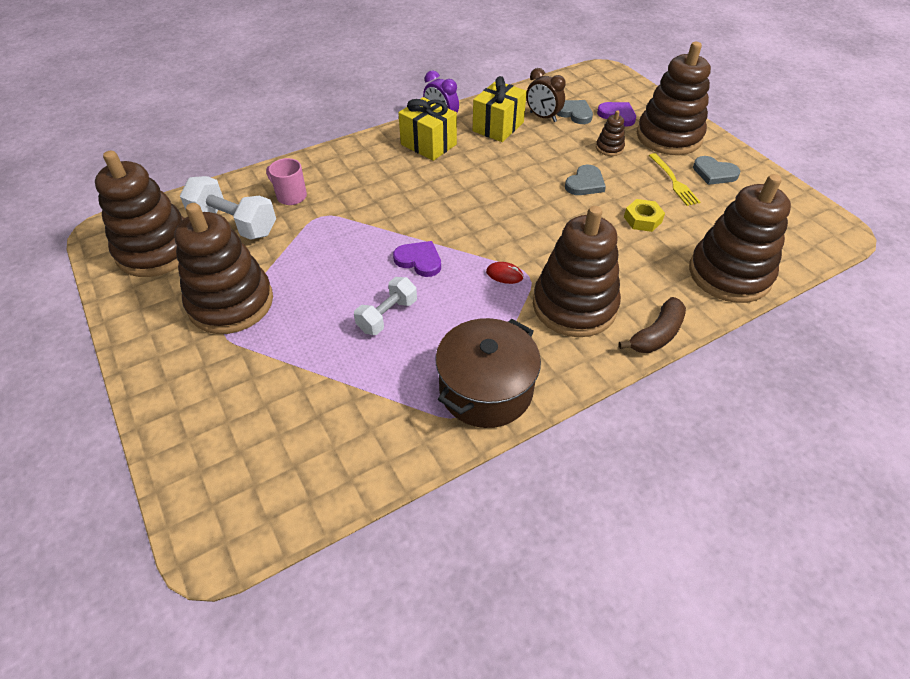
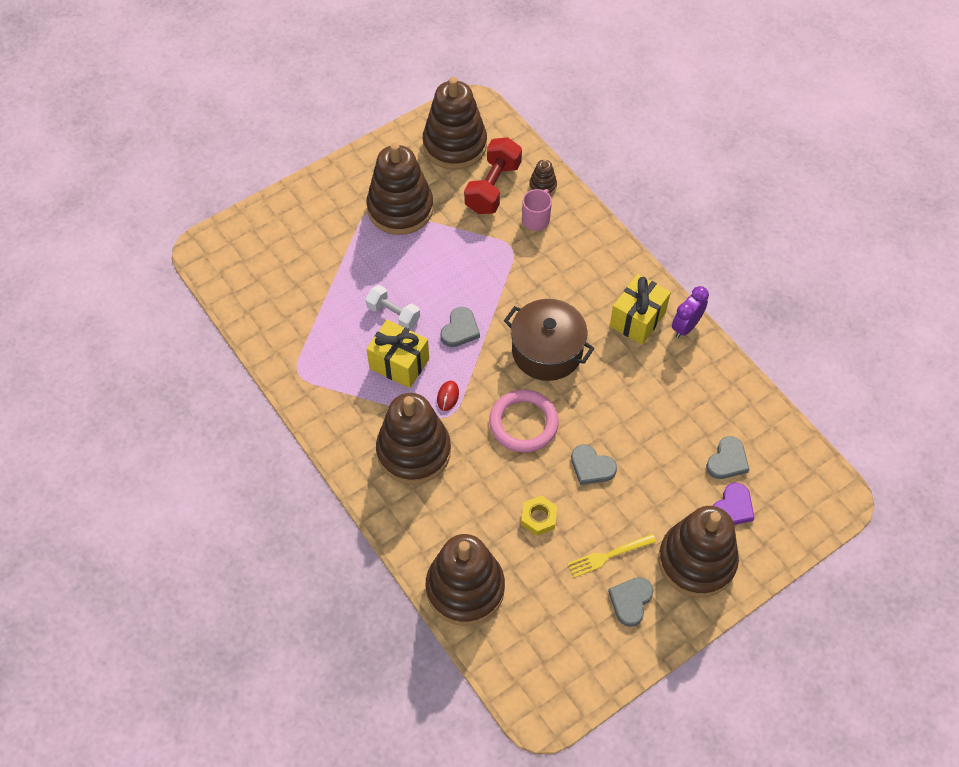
camera: 85 degrees right, 10 degrees up
white dumbbell [180,176,276,240] -> red dumbbell [464,137,522,214]
purple heart [393,241,441,277] -> grey heart [440,307,480,347]
brown pot [436,318,541,428] -> brown pot moved to [504,299,595,381]
yellow gift [473,76,527,142] -> yellow gift moved to [366,320,429,388]
brown clock [526,68,566,122] -> none
brown stacking toy [596,110,625,156] -> brown stacking toy moved to [529,159,557,195]
brown banana [619,297,686,353] -> none
none -> pink ring [489,389,559,453]

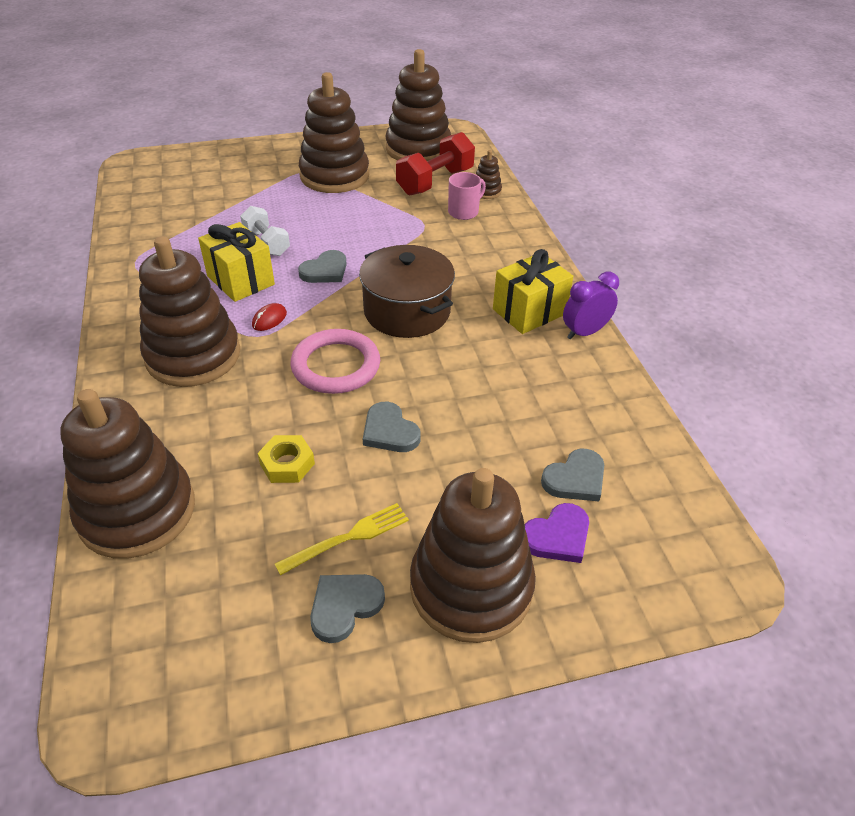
camera: 20 degrees right, 15 degrees down
yellow fork [567,534,657,578] -> yellow fork turned 150 degrees clockwise [275,503,409,576]

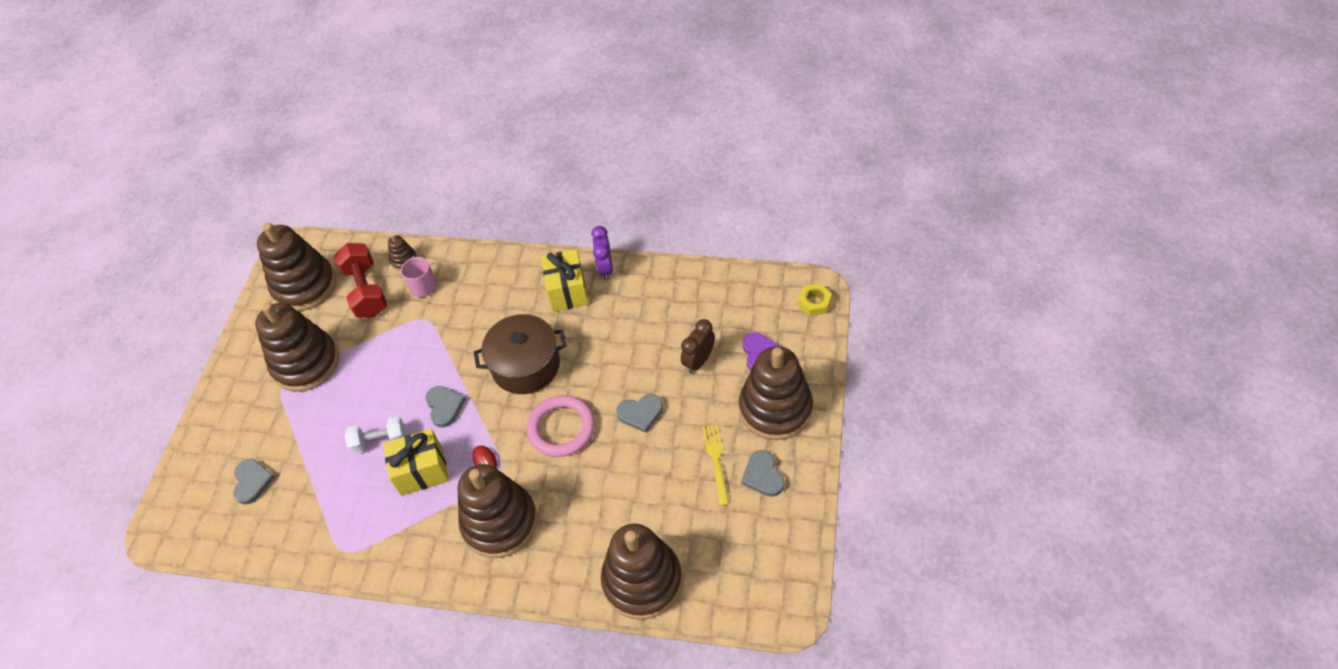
camera: 60 degrees left, 10 degrees up
yellow nut [258,435,315,483] -> yellow nut moved to [797,283,832,316]
grey heart [541,449,604,501] -> grey heart moved to [233,459,275,504]
none -> brown clock [681,319,715,374]

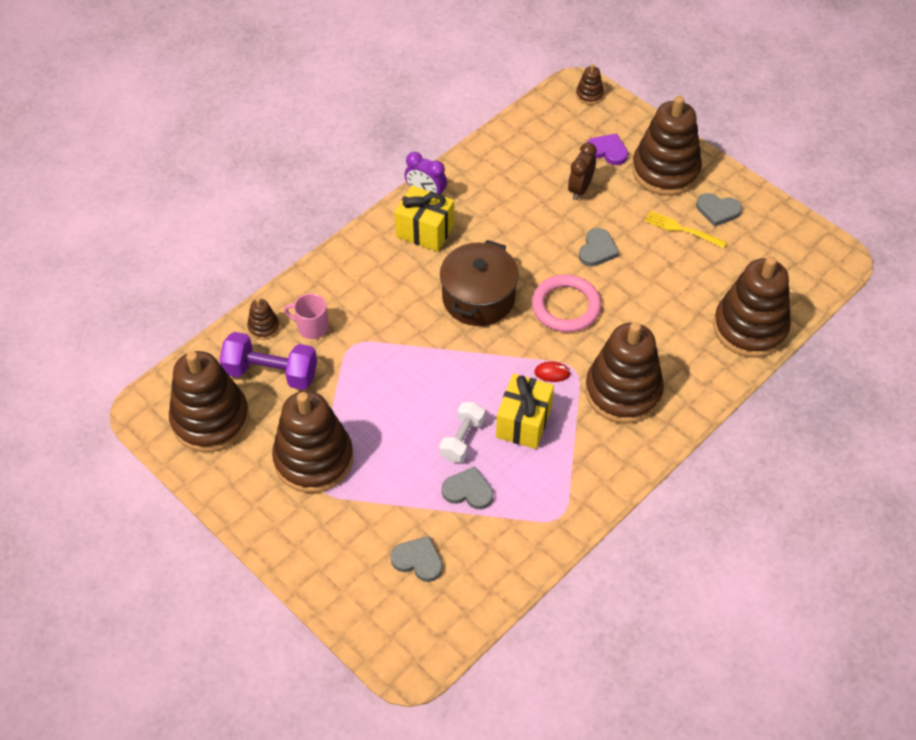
camera: 60 degrees left, 0 degrees up
red dumbbell [334,243,387,318] -> purple dumbbell [219,332,317,390]
grey heart [425,386,466,428] -> grey heart moved to [442,466,493,509]
brown clock [681,319,715,374] -> brown clock turned 45 degrees clockwise [568,142,597,200]
yellow nut [797,283,832,316] -> brown stacking toy [576,64,604,105]

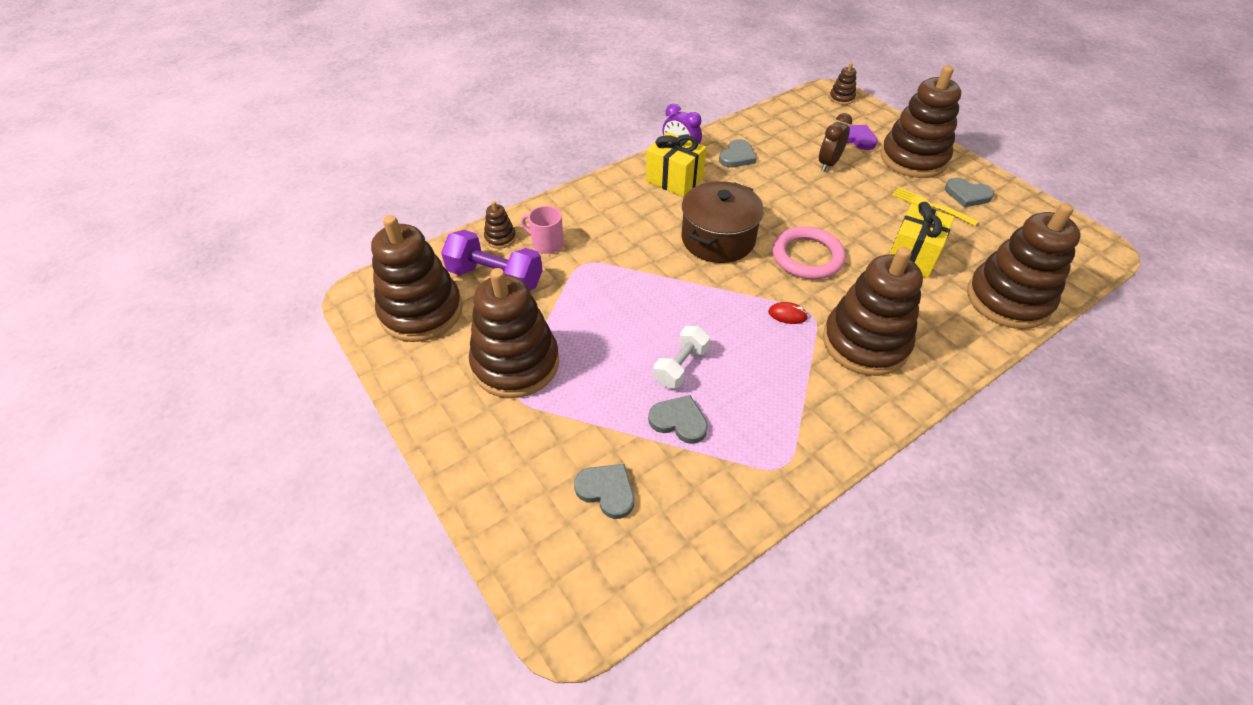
camera: 10 degrees right, 5 degrees down
yellow gift [496,374,554,449] -> yellow gift moved to [890,202,954,278]
grey heart [579,228,619,266] -> grey heart moved to [719,139,757,168]

